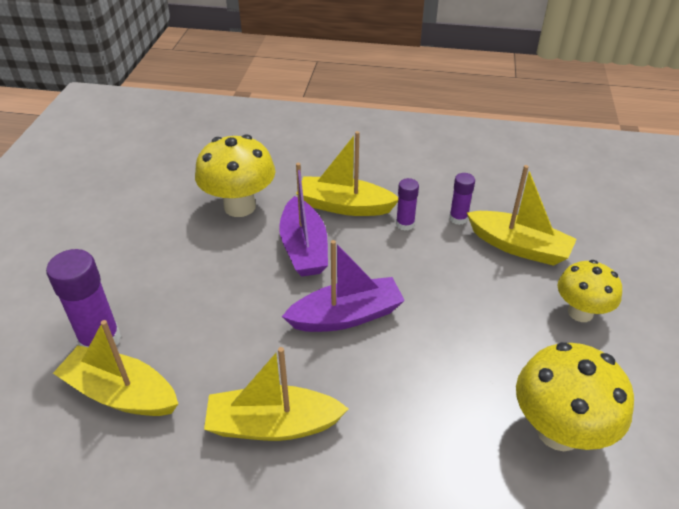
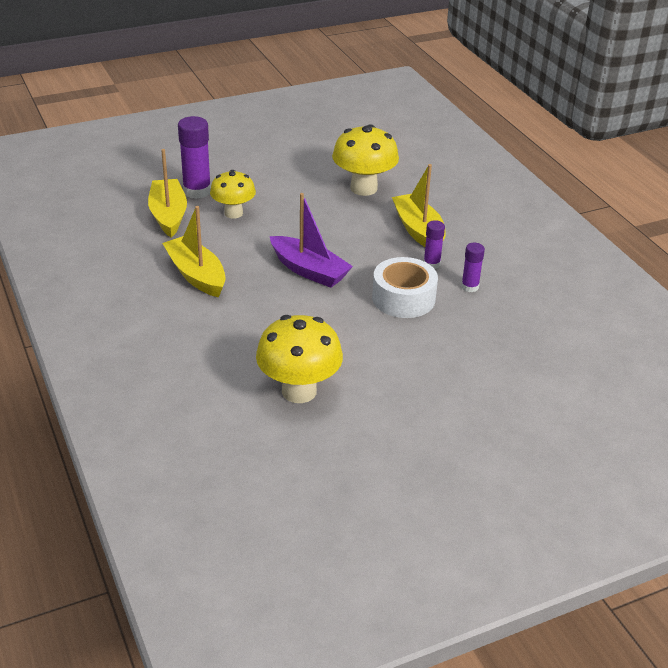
camera: 55 degrees right, 5 degrees down
purple boat [279,163,328,277] -> none
yellow boat [467,165,577,266] -> none
yellow mushroom [557,260,622,322] -> yellow mushroom moved to [210,170,256,219]
none -> white tape [372,257,438,318]

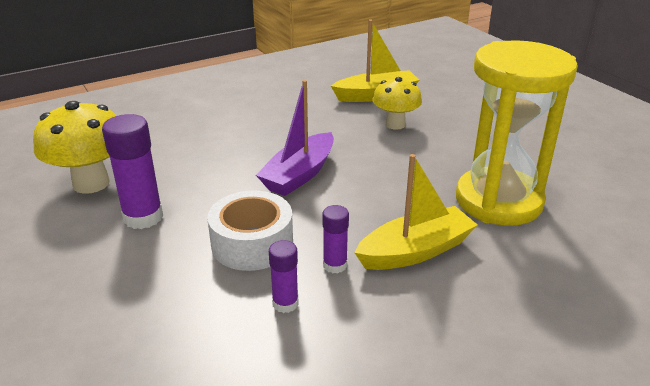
camera: 85 degrees right, 5 degrees down
yellow boat [162,206,226,297] -> none
purple glue stick [178,116,211,199] -> purple glue stick moved to [102,114,163,229]
yellow mushroom [332,124,399,196] -> yellow hourglass [456,40,578,226]

